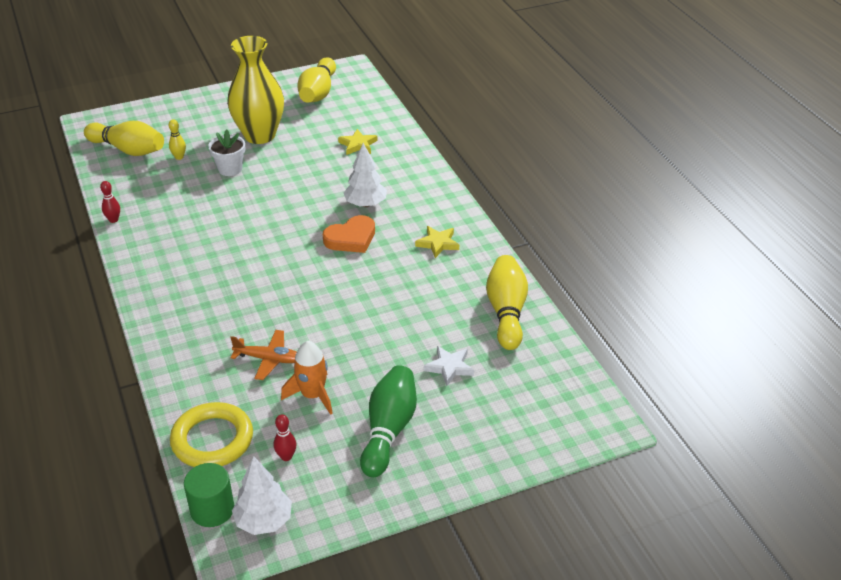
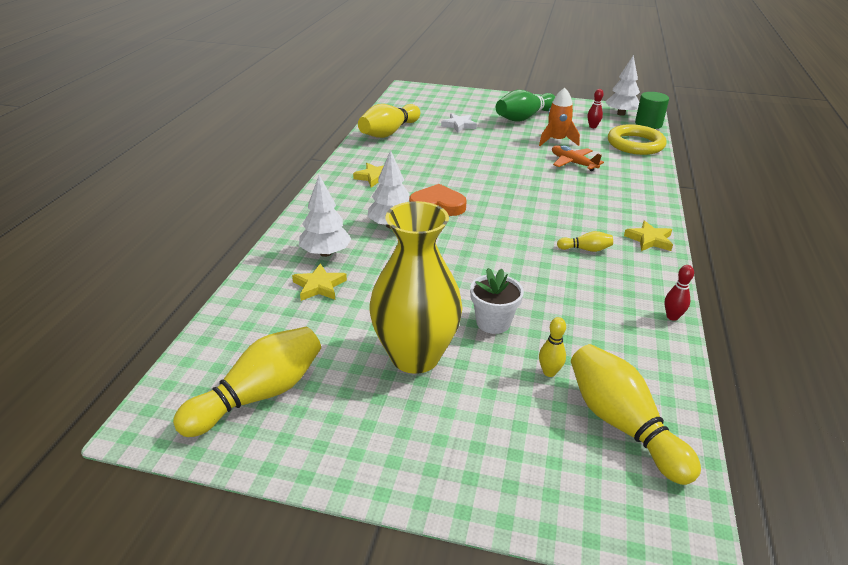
camera: 145 degrees left, 5 degrees down
none -> white tree [299,175,351,257]
none -> yellow bowling pin [557,231,613,252]
none -> yellow star [624,221,673,251]

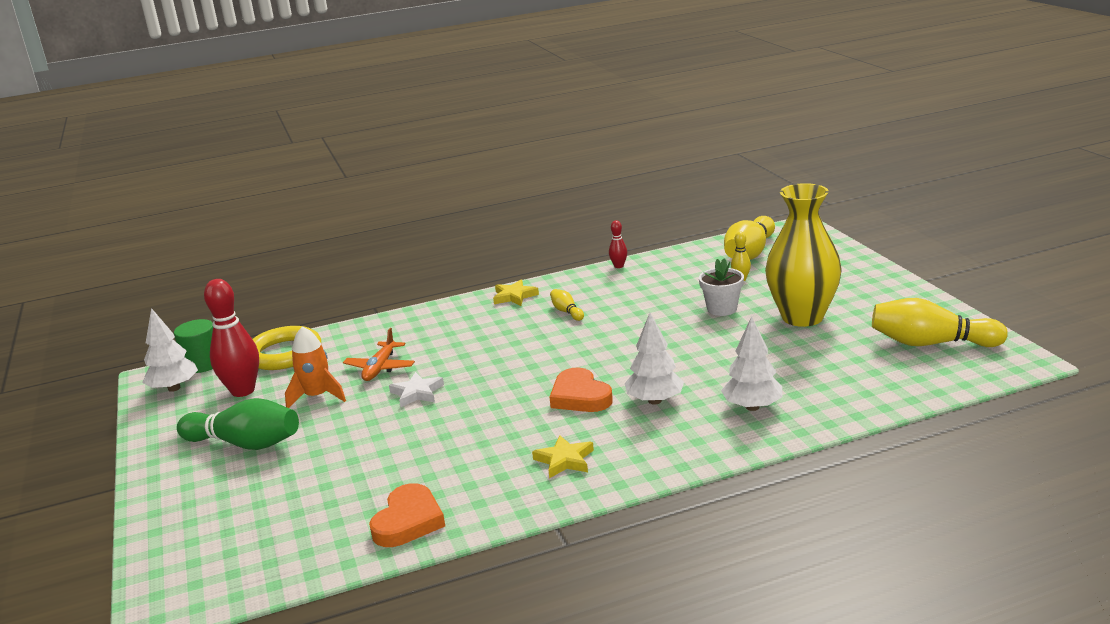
camera: 120 degrees left, 10 degrees down
yellow star [292,264,347,301] -> none
yellow bowling pin [358,104,420,138] -> orange heart [369,483,445,547]
white star [441,113,477,133] -> white star moved to [389,372,444,407]
red bowling pin [587,89,604,128] -> red bowling pin [204,279,259,397], size x2.12

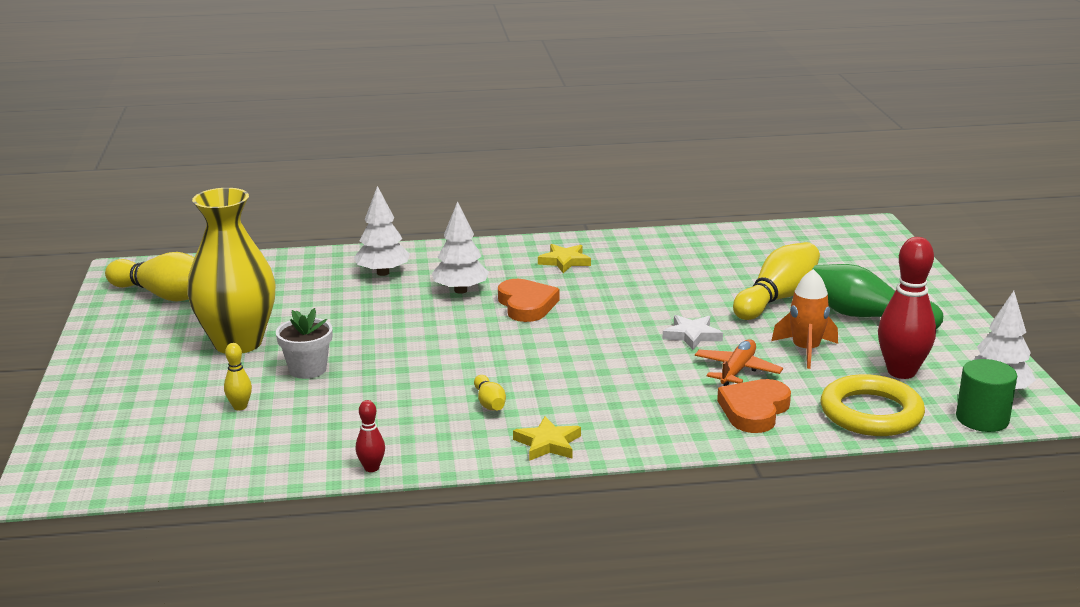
camera: 170 degrees left, 0 degrees up
orange heart [369,483,445,547] -> orange heart moved to [717,379,791,433]
yellow bowling pin [724,216,775,260] -> yellow bowling pin moved to [733,242,820,320]

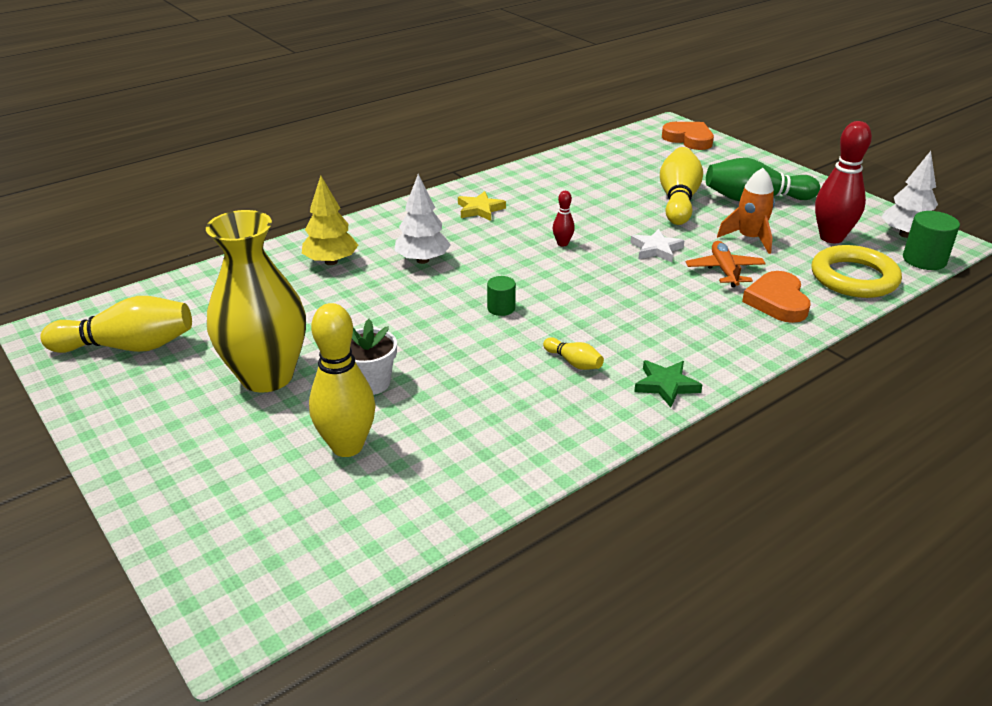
camera: 30 degrees left, 10 degrees up
yellow bowling pin [224,343,252,410] -> yellow bowling pin [309,303,376,457], size x2.12
white tree [354,186,410,276] -> yellow tree [302,176,358,265]
red bowling pin [356,400,385,472] -> red bowling pin moved to [553,191,575,247]
orange heart [498,279,560,322] -> orange heart moved to [662,122,714,150]
yellow star [513,416,581,461] -> green star [634,360,702,407]
none -> green cylinder [487,276,516,316]

